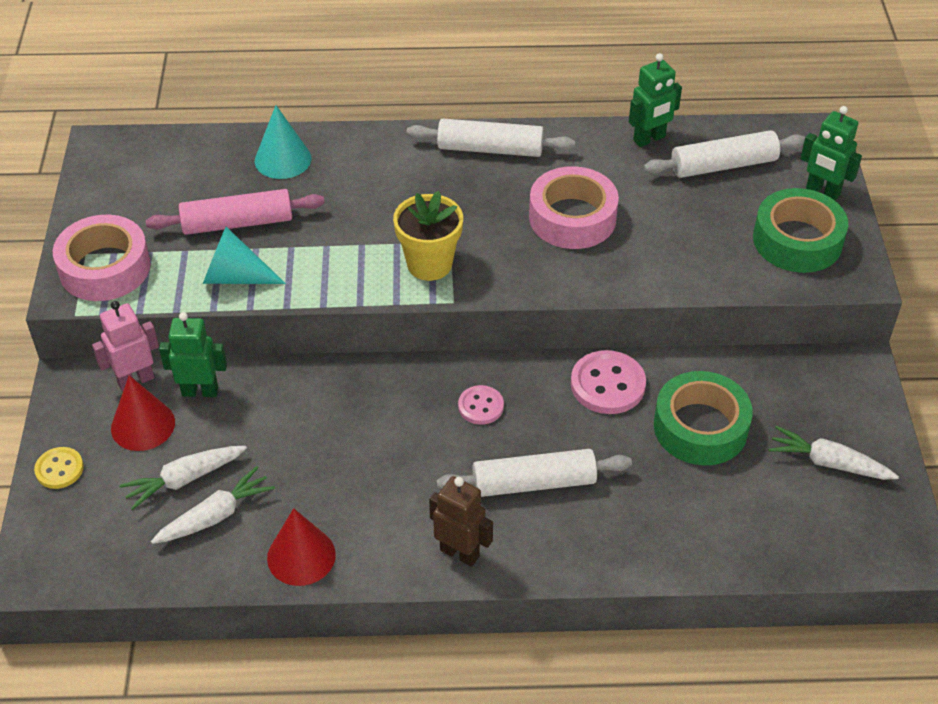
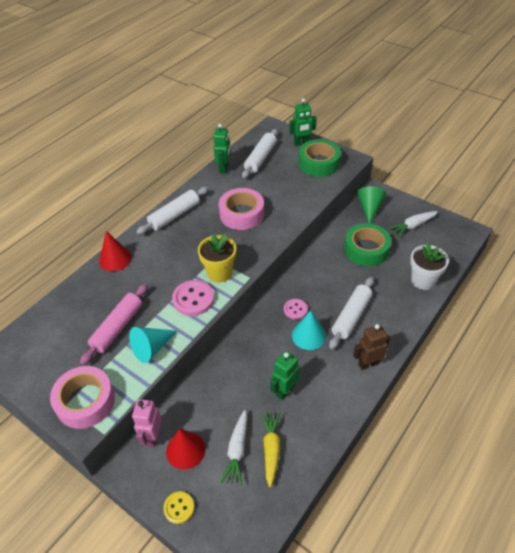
camera: 50 degrees left, 0 degrees up
white carrot [151,466,275,544] -> yellow carrot [261,412,280,488]
green robot [159,312,227,397] -> green robot moved to [271,351,300,400]
turquoise cone [255,105,311,179] -> turquoise cone moved to [292,310,326,350]
red cone [267,508,336,586] -> red cone moved to [99,231,132,272]
pink button [571,350,646,414] -> pink button moved to [172,280,214,316]
none -> green cone [357,186,386,224]
none -> white flower pot [410,243,449,290]

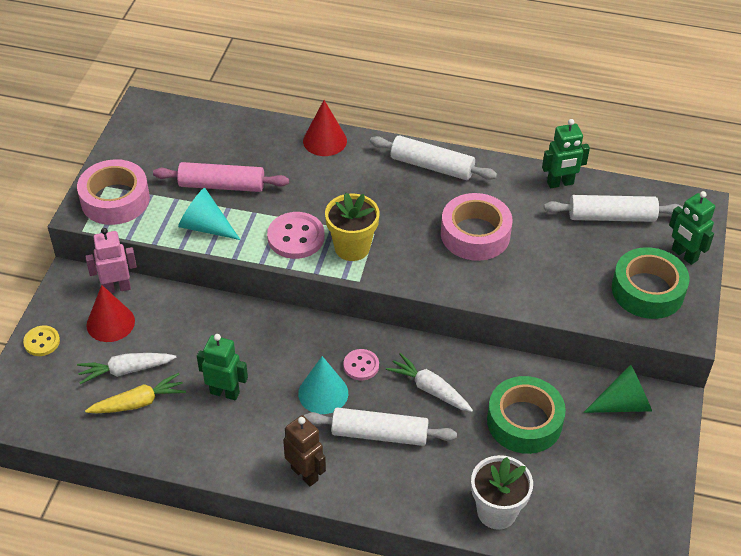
camera: 65 degrees right, 0 degrees up
white carrot [388,211,438,237] -> white carrot moved to [386,353,473,412]

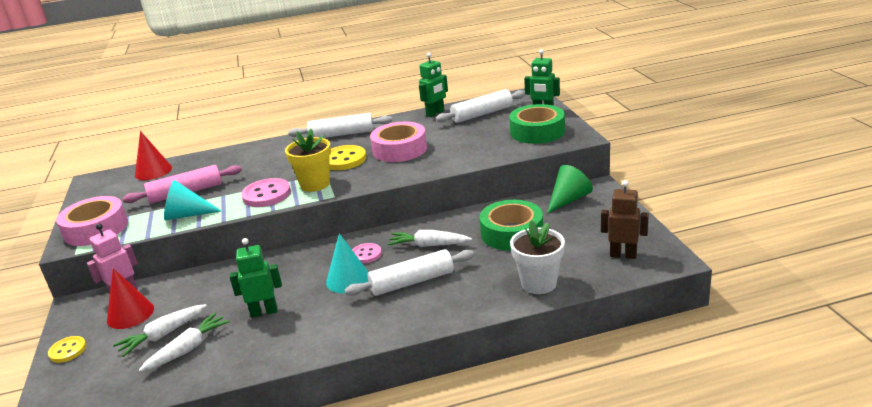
camera: 25 degrees left, 20 degrees down
yellow carrot [85,373,186,413] -> white carrot [139,313,230,372]
brown robot [283,415,326,486] -> brown robot moved to [601,180,649,259]
red cone [303,100,347,156] -> red cone moved to [135,131,172,180]
none -> yellow button [329,145,366,170]

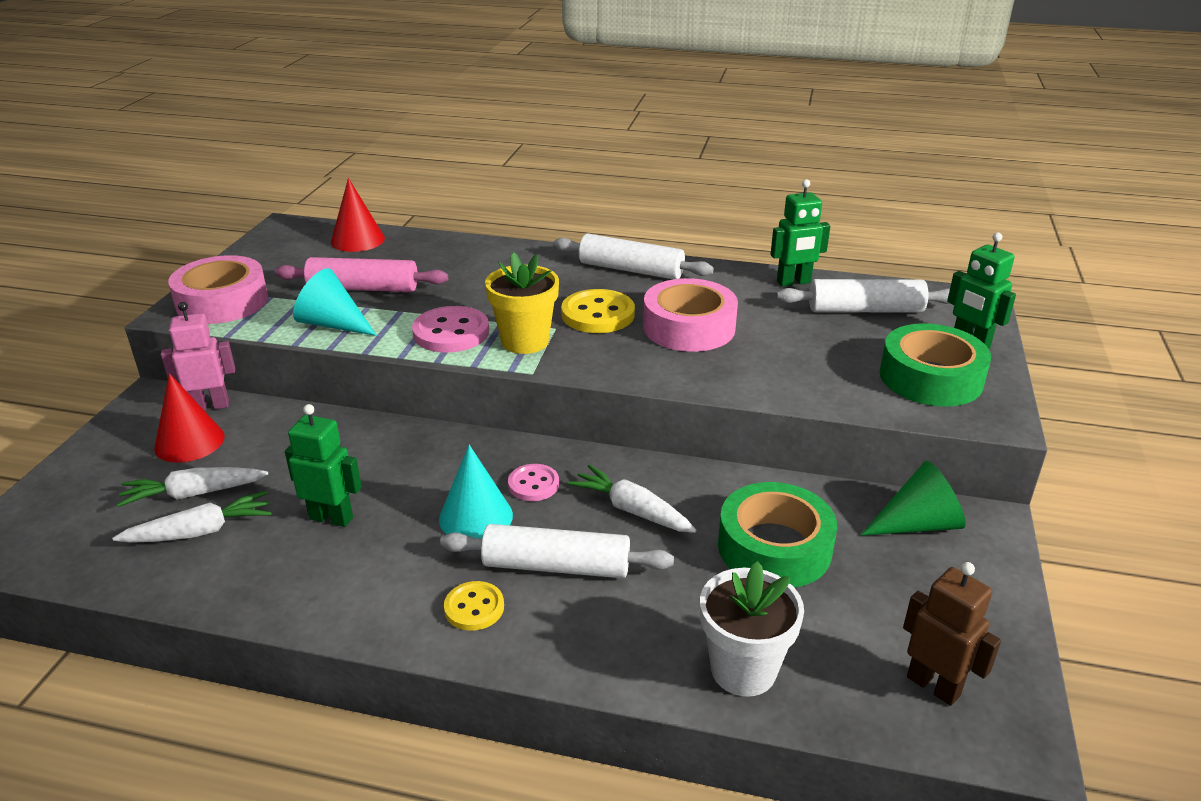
camera: 25 degrees right, 5 degrees up
yellow button [48,336,86,363] -> yellow button moved to [444,581,504,631]

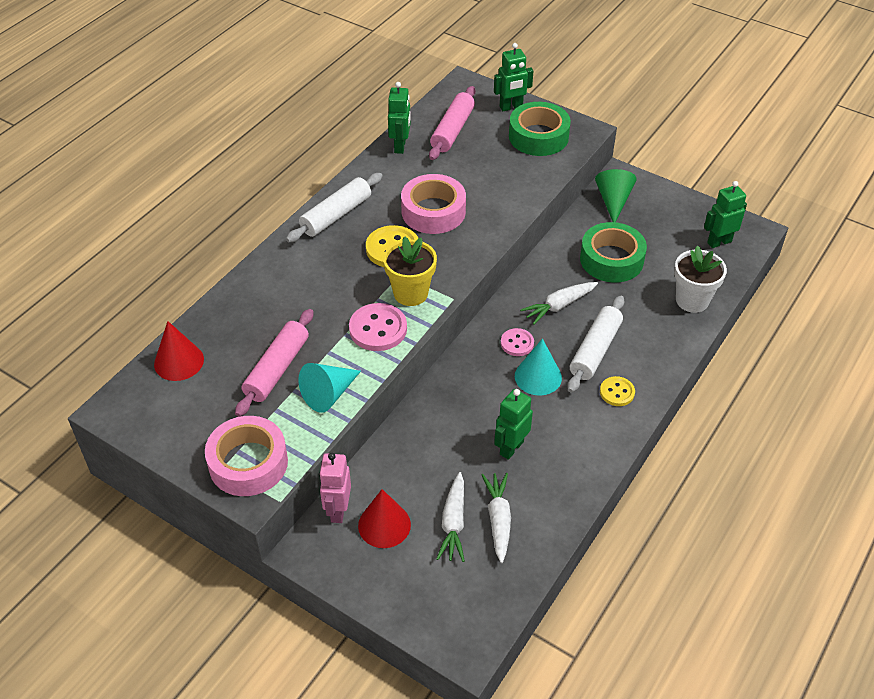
camera: 70 degrees left, 15 degrees up
white rolling pin [777,279,950,313] -> pink rolling pin [429,86,476,160]
brown robot [903,562,1001,706] -> green robot [704,181,747,248]

